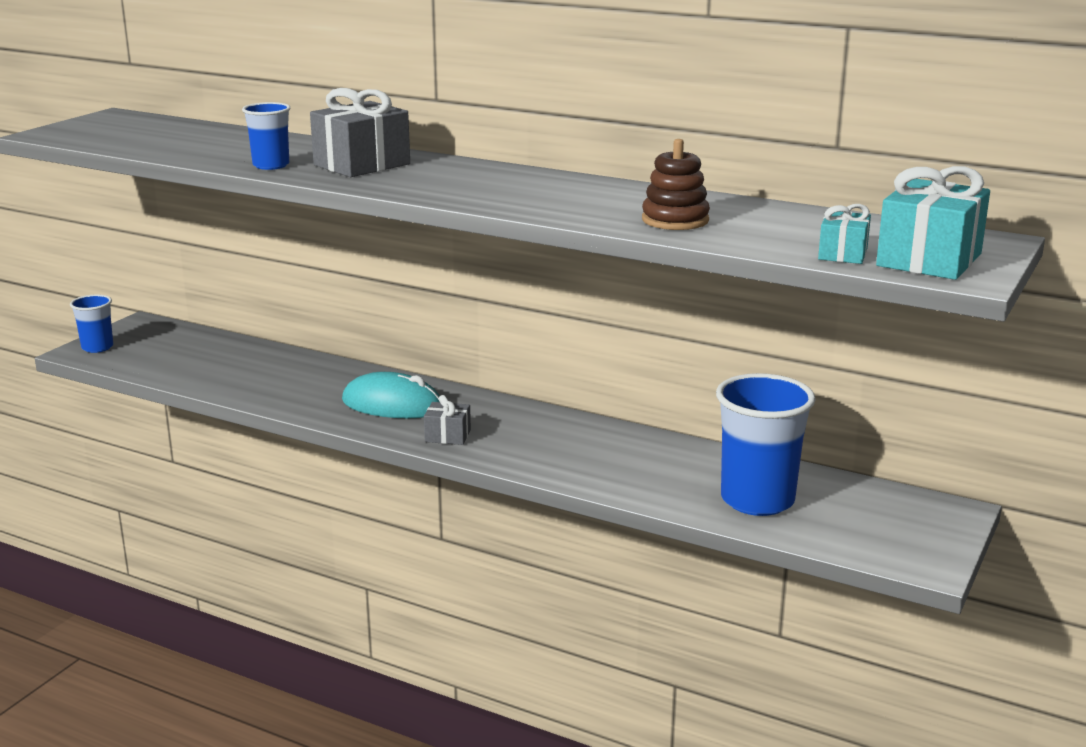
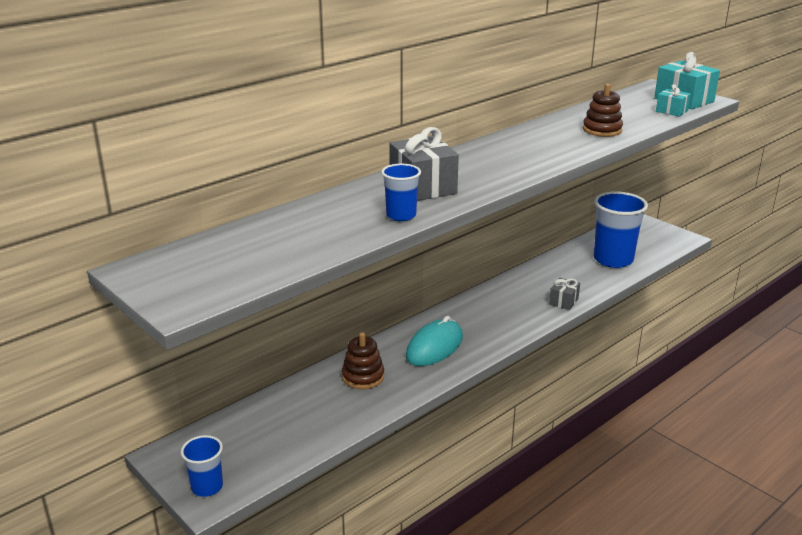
camera: 70 degrees left, 5 degrees up
grey gift [424,395,471,445] -> grey gift moved to [549,278,580,310]
none -> brown stacking toy [342,332,384,389]

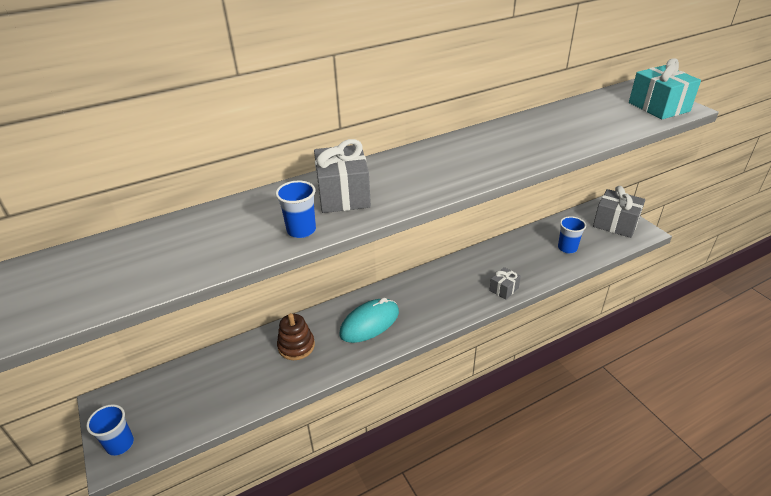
camera: 15 degrees right, 10 degrees up
brown stacking toy [583,84,623,137] -> none
blue cup [594,192,648,268] -> blue cup [558,216,586,253], size x0.53
turquoise gift [656,84,691,117] -> none
none -> grey gift [593,186,645,238]

